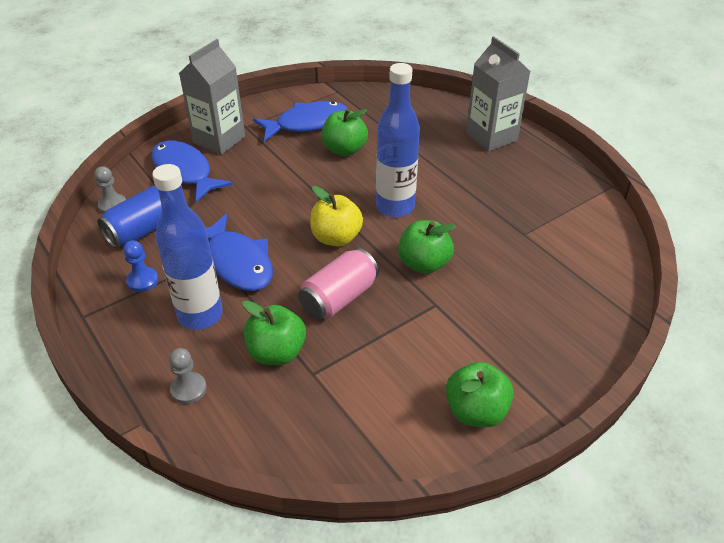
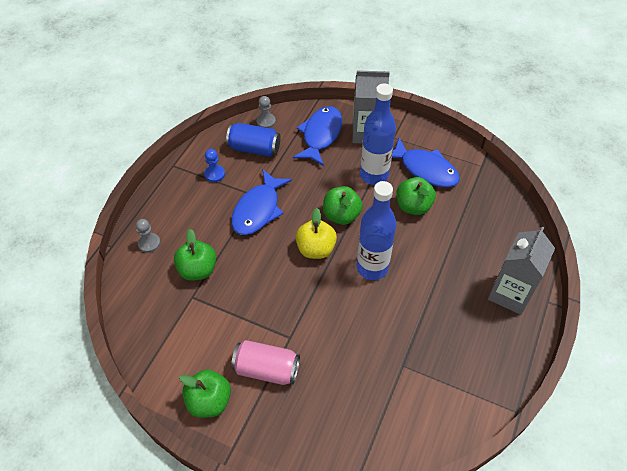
camera: 60 degrees right, 10 degrees up
blue bottle [152,164,223,330] -> blue bottle moved to [360,83,396,185]
pink can [298,248,379,320] -> pink can moved to [231,340,300,385]
green apple [398,220,456,274] -> green apple moved to [323,186,363,225]

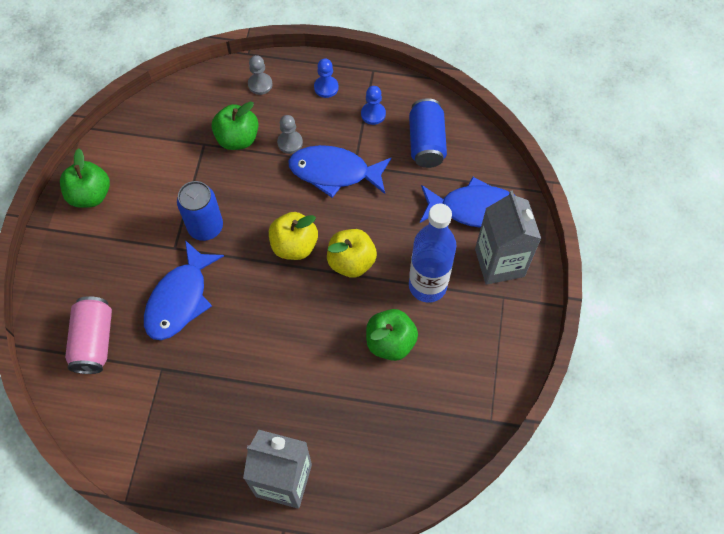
camera: 75 degrees right, 10 degrees up
pink can [231,340,300,385] -> pink can moved to [65,296,112,374]
grey pawn [256,96,276,128] -> grey pawn moved to [277,115,303,154]
green apple [323,186,363,225] -> yellow apple [327,229,377,278]
blue bottle [357,181,396,280] -> none
blue fish [392,138,460,188] -> blue fish moved to [144,240,224,340]
none -> blue can [177,181,223,241]
none -> blue pawn [314,58,339,98]

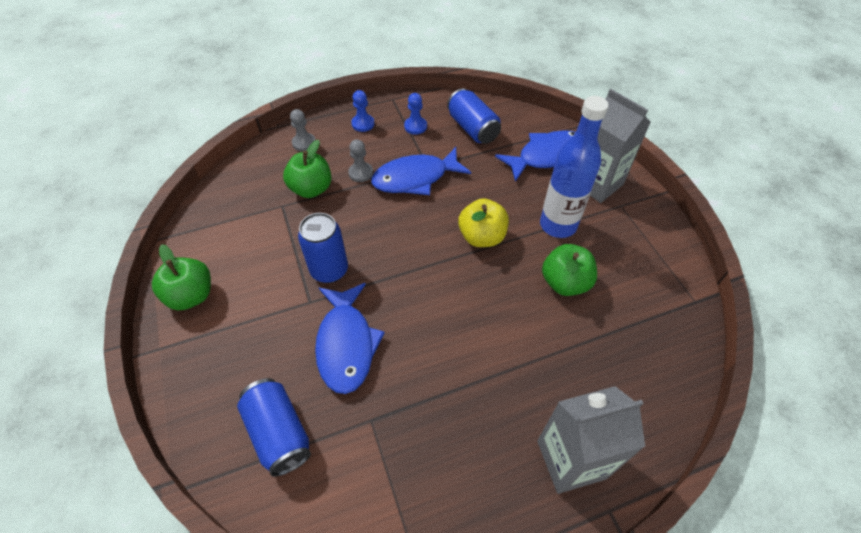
camera: 30 degrees left, 10 degrees down
pink can [65,296,112,374] -> blue can [237,378,311,477]
yellow apple [269,212,318,260] -> none

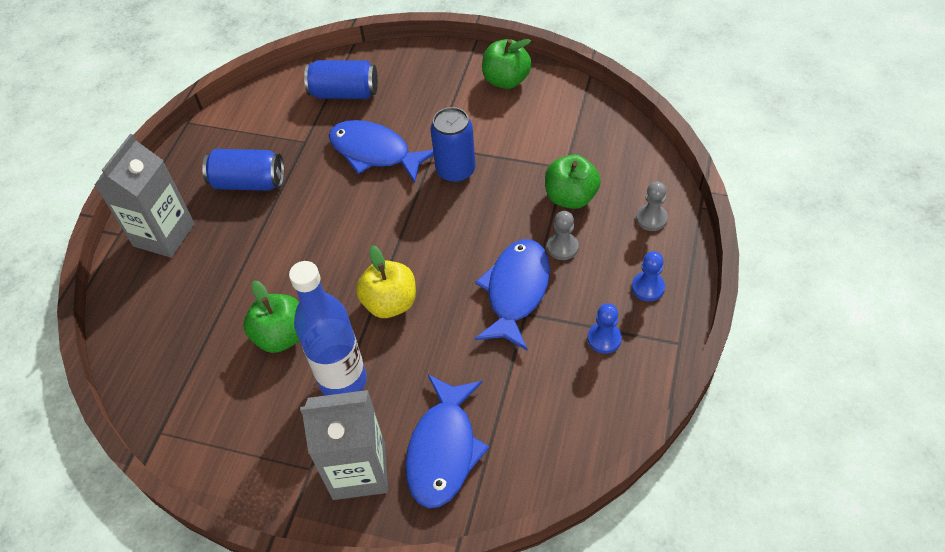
camera: 130 degrees right, 0 degrees up
blue can [447,88,501,144] -> blue can moved to [202,149,284,191]

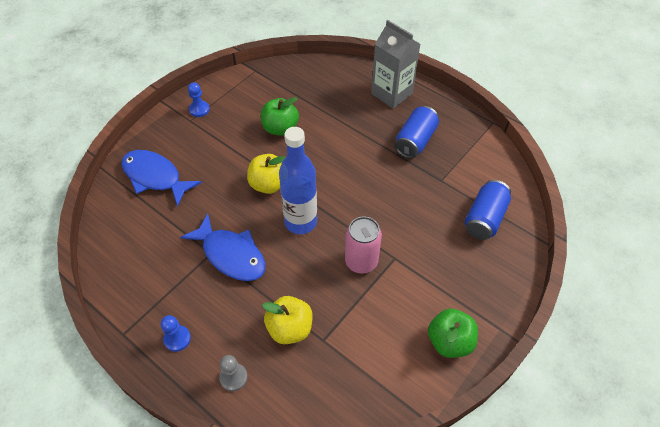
camera: 110 degrees right, 0 degrees up
blue bottle [289,261,367,396] -> blue bottle moved to [279,127,317,234]
grey carton [300,390,388,500] -> none
blue fish [329,120,434,183] -> none
blue can [430,107,476,183] -> pink can [345,216,382,274]
green apple [545,155,601,209] -> yellow apple [262,296,313,344]
grey pawn [547,211,579,260] -> none
blue pawn [588,303,622,354] -> blue pawn moved to [188,82,210,117]

